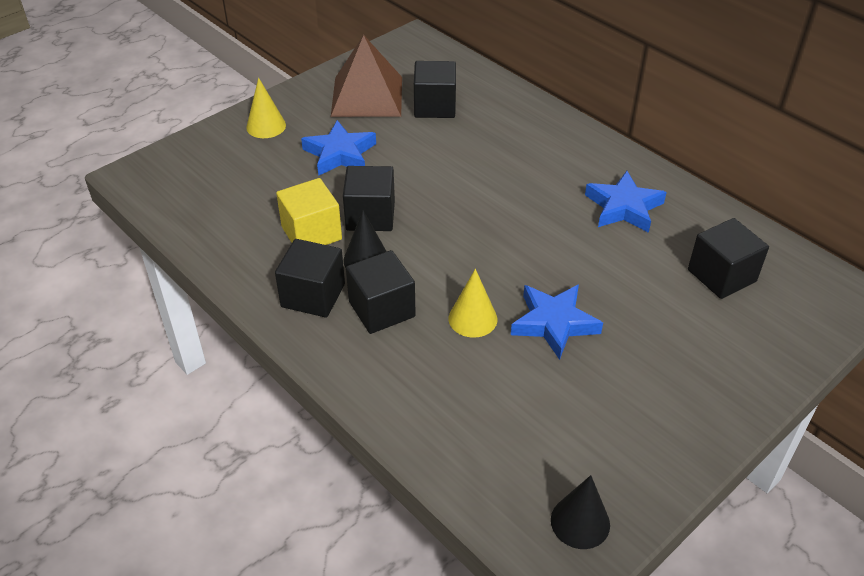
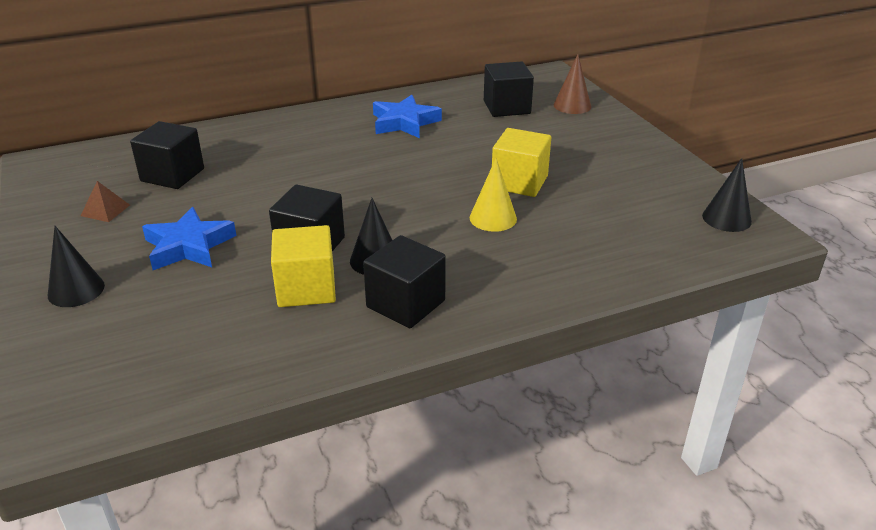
camera: 70 degrees left, 10 degrees down
yellow cone [246,77,286,138] -> black cone [48,226,105,307]
brown pyramid [331,35,402,117] -> brown pyramid [81,181,130,222], size x0.40
black cube [346,250,416,334] -> none
blue star [511,284,603,360] -> yellow cube [492,128,551,197]
none -> brown cone [554,54,591,114]

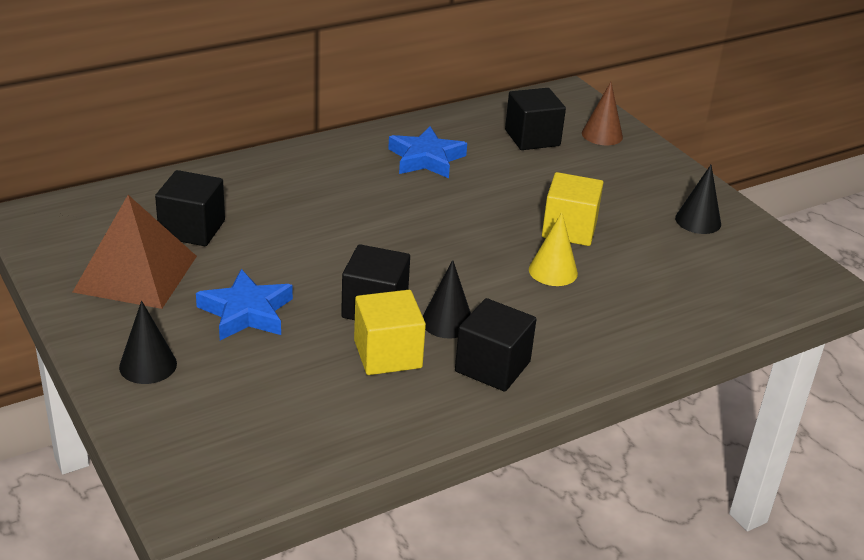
camera: 10 degrees left, 0 degrees up
brown pyramid [81,181,130,222] -> brown pyramid [73,195,197,309], size x2.49
black cone [702,158,752,232] -> black cone moved to [675,165,721,234]

